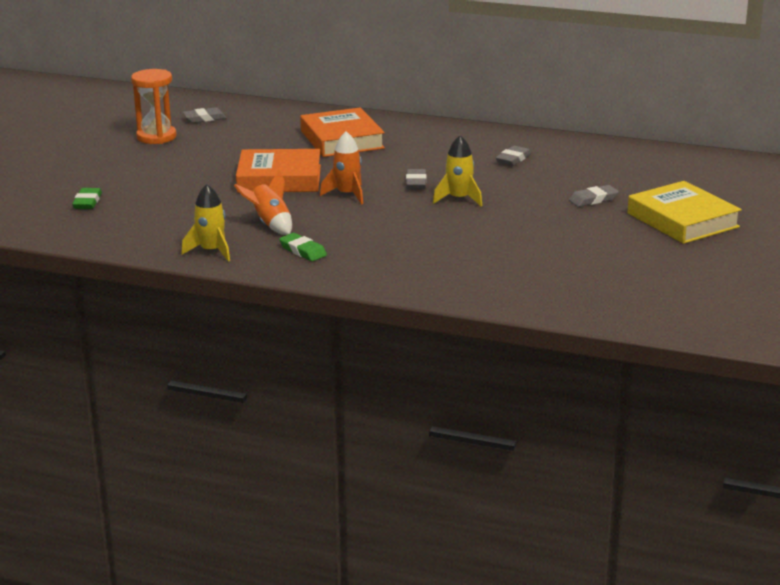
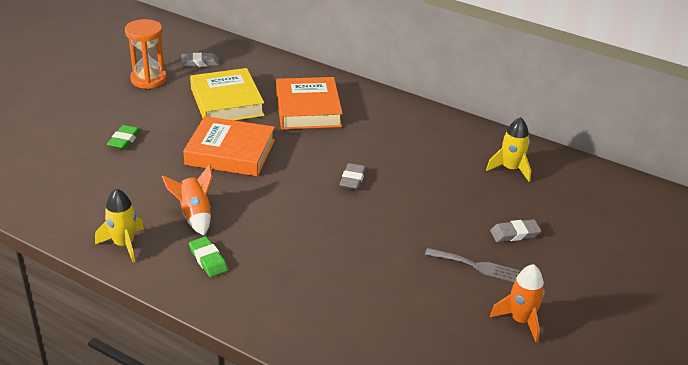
camera: 10 degrees right, 10 degrees up
green eraser [72,188,102,209] -> green eraser moved to [107,125,141,150]
orange rocket [320,131,363,205] -> orange rocket moved to [490,264,545,343]
yellow rocket [433,135,482,207] -> yellow rocket moved to [486,117,531,182]
grey eraser [495,146,531,166] -> none
yellow book [628,181,742,244] -> yellow book moved to [190,68,265,121]
none -> grey fork [425,248,520,282]

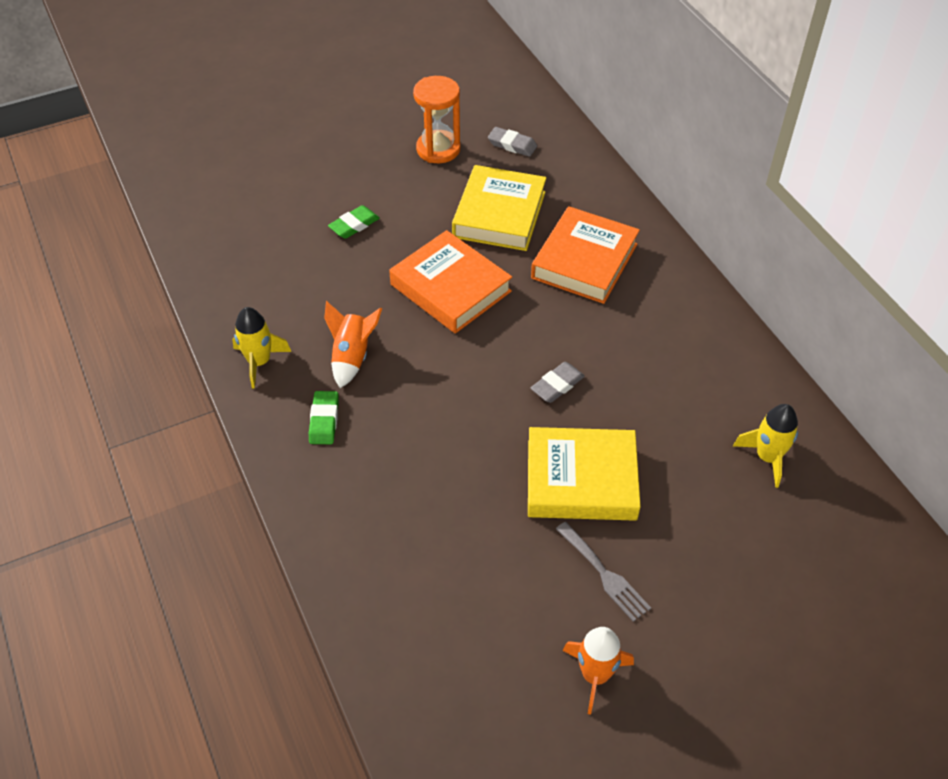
camera: 35 degrees right, 15 degrees up
grey eraser [490,219,541,242] -> none
none -> yellow book [528,427,641,521]

